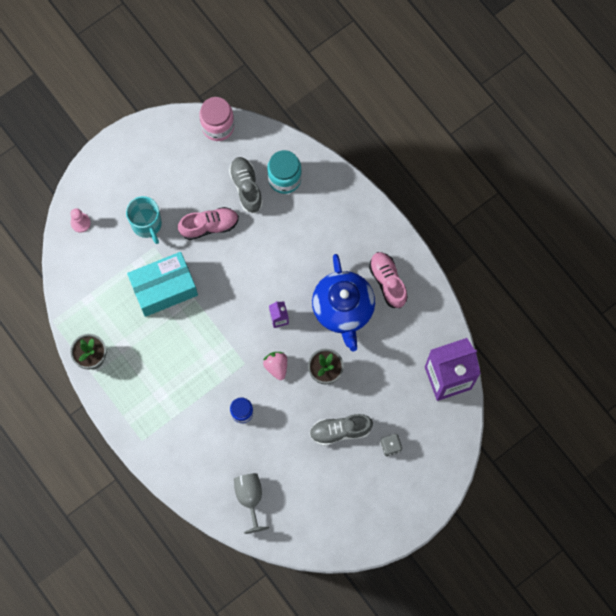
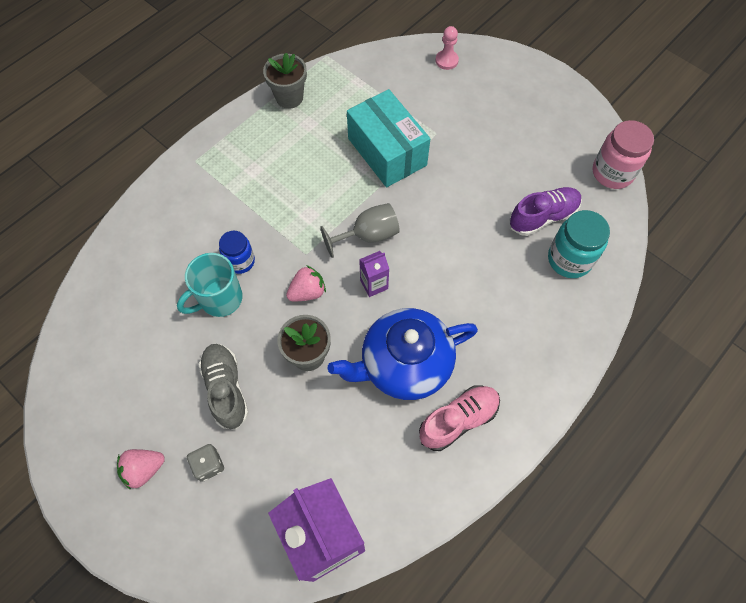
camera: 80 degrees right, 10 degrees down
turquoise mug [126,196,162,244] -> turquoise mug moved to [177,253,243,317]
pink shoe [178,207,239,240] -> none
grey shoe [229,157,263,213] -> purple shoe [509,187,582,236]
grey goblet [234,473,269,534] -> grey goblet moved to [320,203,400,258]
none -> pink strawberry [117,449,165,490]

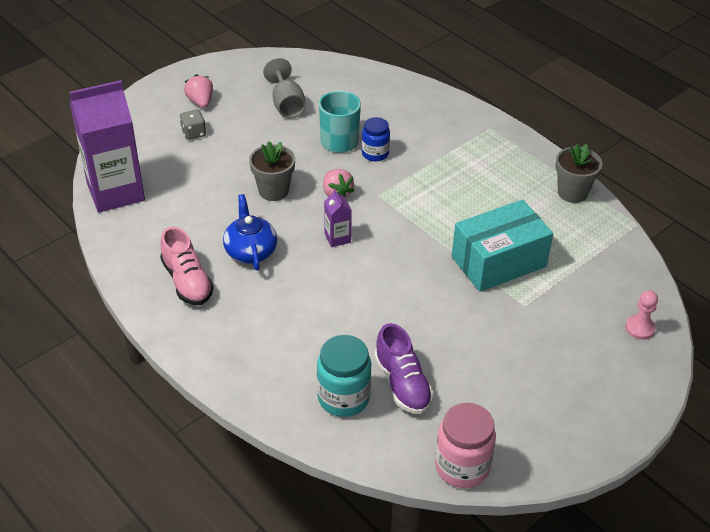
camera: 95 degrees right, 20 degrees down
grey shoe [198,344,249,430] -> none
grey goblet [320,203,400,258] -> grey goblet moved to [263,58,306,118]
blue teapot [328,308,478,400] -> blue teapot [223,194,277,270], size x0.62

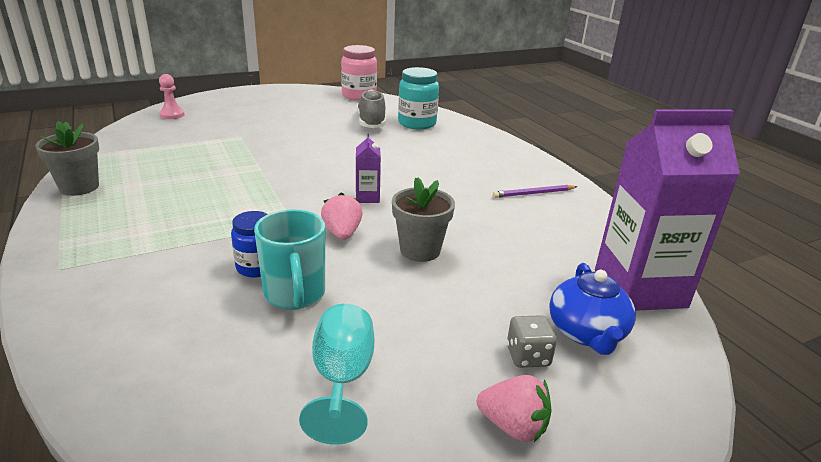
camera: 165 degrees left, 15 degrees down
pink shoe [160,226,214,305] -> purple pencil [493,185,577,198]
pink strawberry [184,74,213,108] -> pink strawberry turned 60 degrees counterclockwise [477,375,551,442]
blue teapot [223,194,277,270] -> blue teapot moved to [549,263,636,355]
grey goblet [263,58,306,118] -> turquoise goblet [299,304,374,445]
purple shoe [374,323,434,414] -> grey shoe [357,89,386,128]
turquoise box [452,200,553,292] -> none

